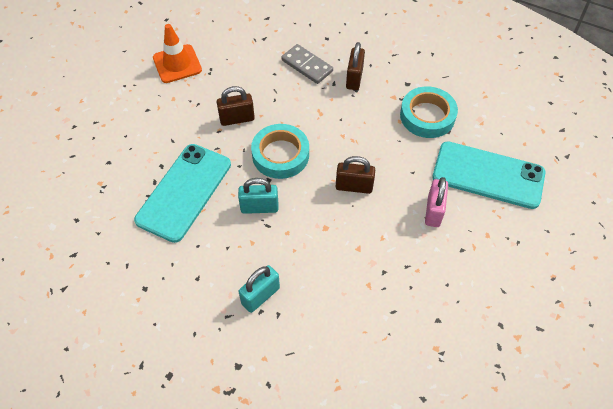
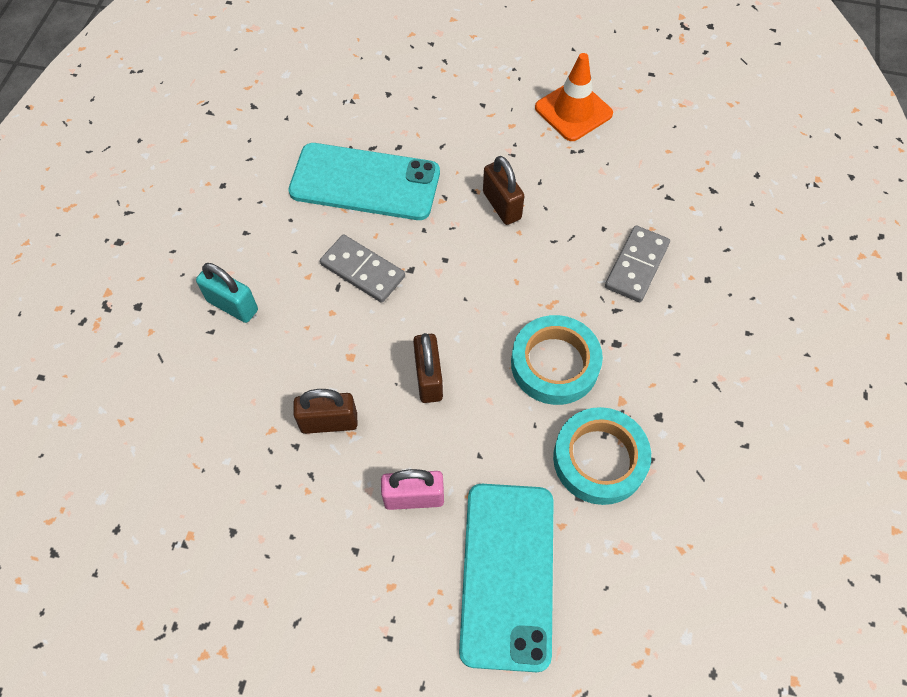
camera: 75 degrees right, 5 degrees up
turquoise padlock [238,178,278,214] -> grey domino [320,235,405,303]
turquoise tape [251,124,309,179] -> turquoise tape moved to [511,315,603,405]
brown padlock [346,42,365,90] -> brown padlock moved to [293,389,358,434]

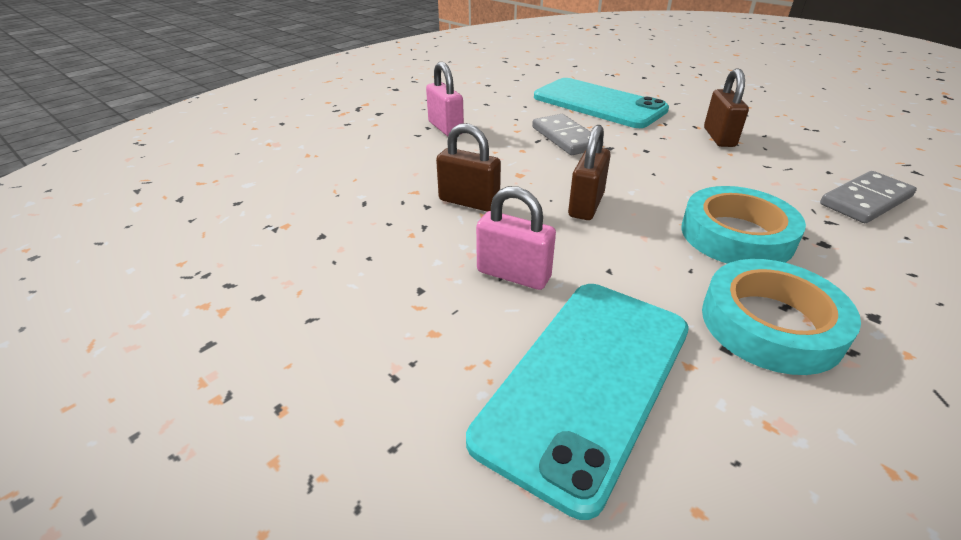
camera: 30 degrees right, 25 degrees down
turquoise padlock [196,263,258,323] -> pink padlock [426,62,464,136]
orange traffic cone [535,53,613,141] -> none

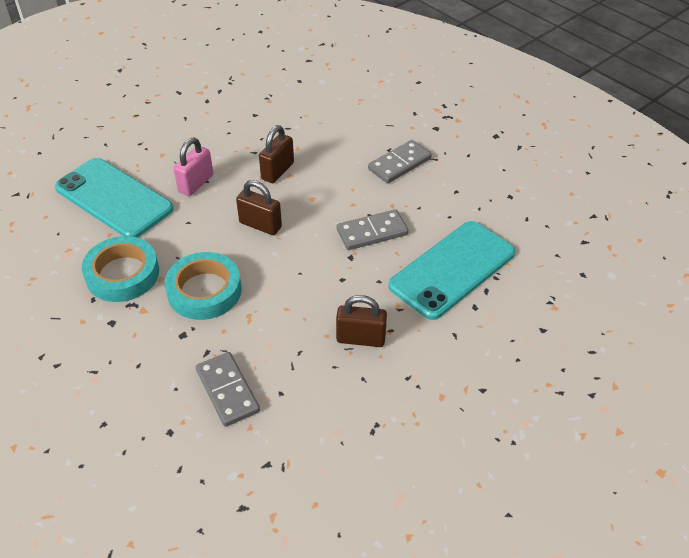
camera: 95 degrees right, 10 degrees up
pink padlock [426,62,464,136] -> grey domino [368,140,432,184]

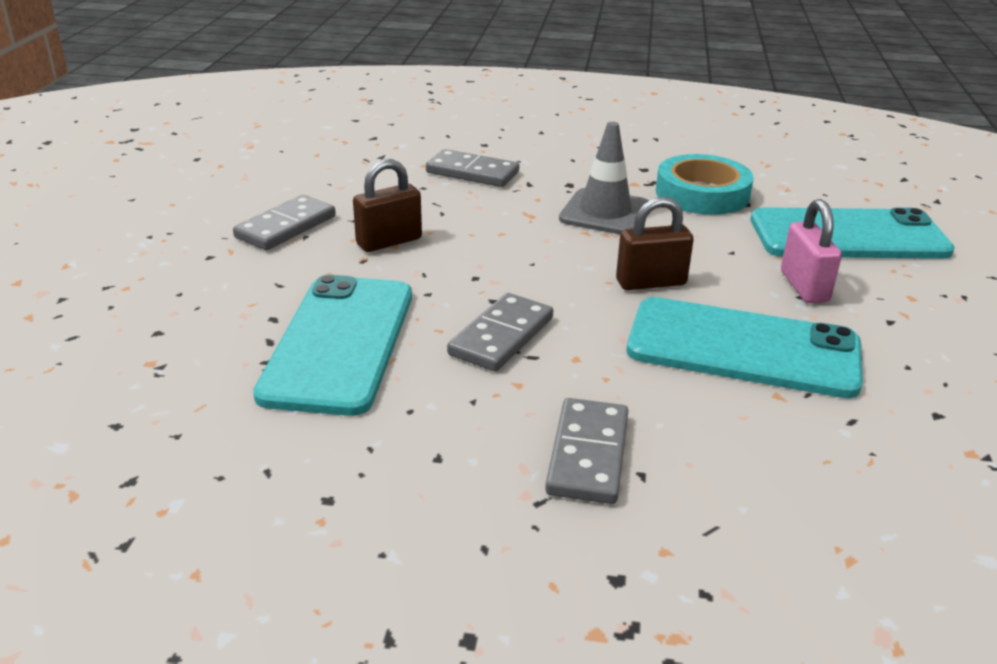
camera: 140 degrees right, 15 degrees down
turquoise tape [165,252,242,320] -> grey traffic cone [559,122,648,234]
brown padlock [259,125,294,183] -> turquoise phone [627,297,863,398]
none -> grey domino [233,195,336,250]

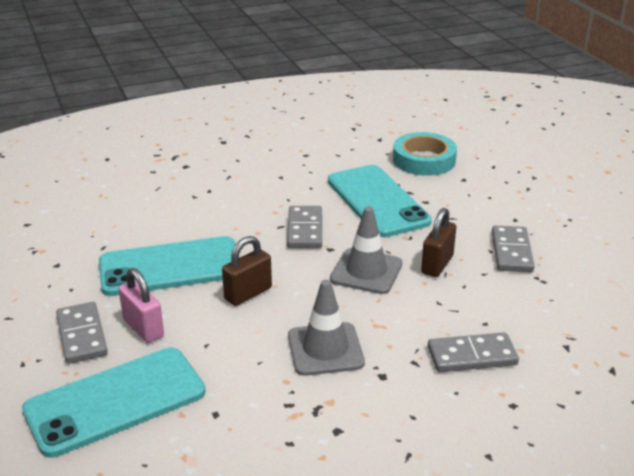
camera: 150 degrees right, 0 degrees up
grey domino [545,398,629,504] -> grey domino moved to [56,302,108,364]
turquoise tape [656,154,754,215] -> turquoise tape moved to [393,132,457,176]
none -> grey traffic cone [330,207,402,294]

